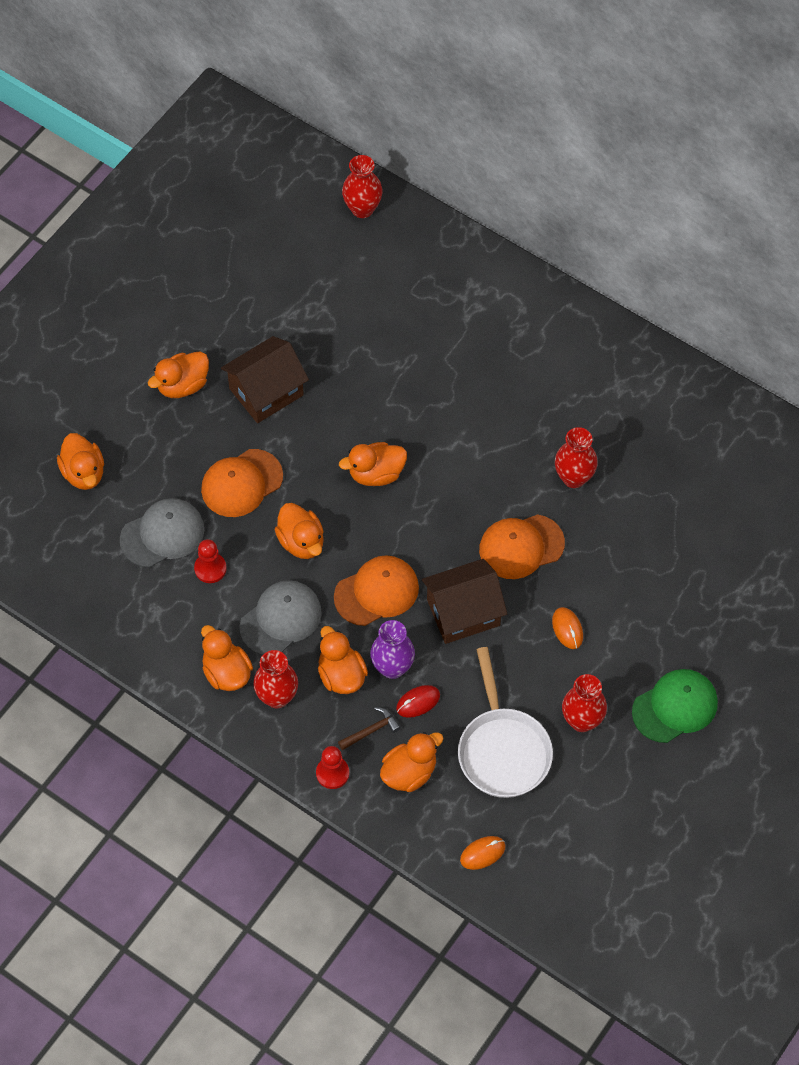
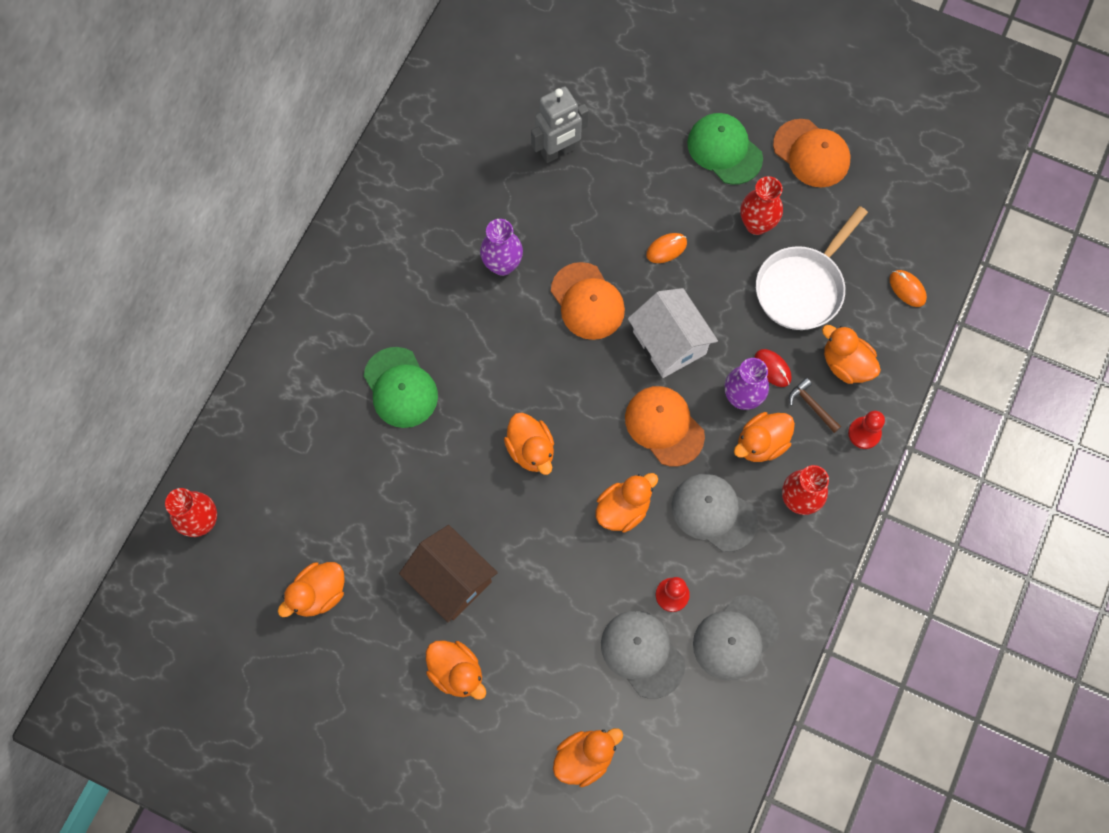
camera: 100 degrees left, 10 degrees up
orange cap [201,449,283,517] -> orange cap moved to [773,119,851,188]
orange duck [201,625,253,691] -> orange duck moved to [278,562,345,617]
brown house [422,559,507,644] -> white house [628,288,718,378]
white pan [458,647,553,798] -> white pan turned 150 degrees clockwise [756,206,868,330]
red vase [555,427,598,488] -> purple vase [480,219,523,276]
none -> green cap [364,347,438,428]
none -> grey robot [531,86,589,163]
none -> grey cap [693,595,779,681]

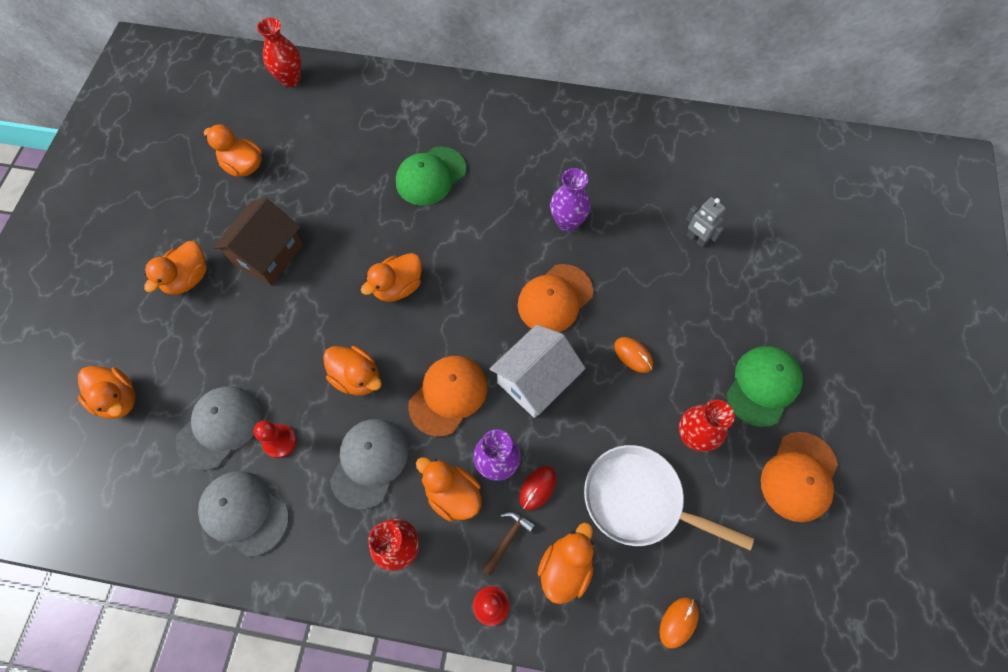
camera: 75 degrees right, 5 degrees down
grey robot [531,86,589,163] -> grey robot [686,197,726,248], size x0.64

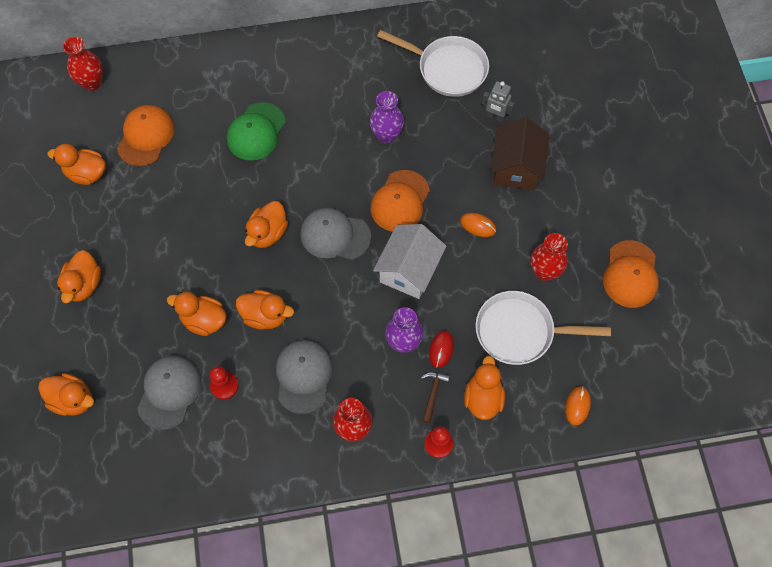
camera: 20 degrees left, 0 degrees up
grey cap [198,471,289,556] -> grey cap moved to [300,208,371,260]
brown house [212,198,303,285] -> brown house moved to [491,117,549,190]
orange cap [408,356,487,437] -> orange cap moved to [117,105,175,166]
orange duck [416,457,482,522] -> orange duck moved to [167,292,227,336]
green cap [726,346,803,427] -> none
none -> white pan [377,30,489,97]

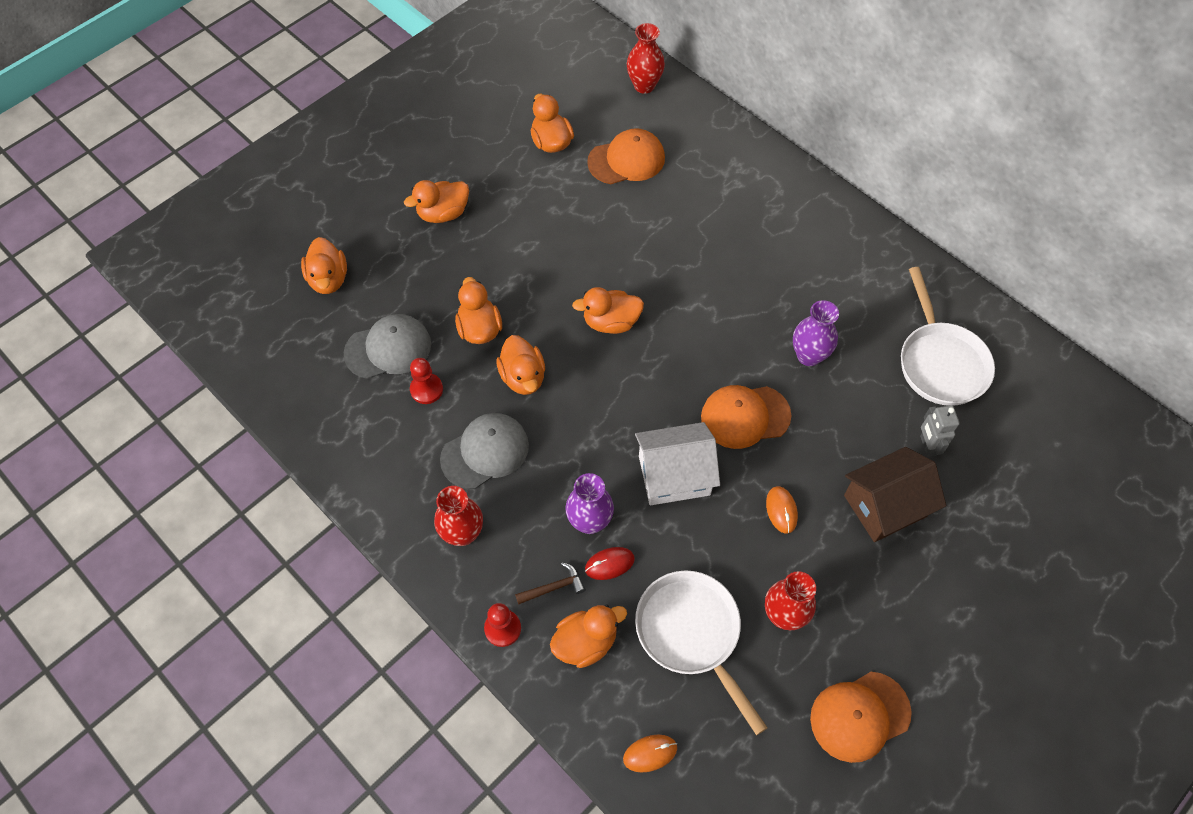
camera: 55 degrees right, 5 degrees down
green cap [227,102,286,161] -> none
grey cap [300,208,371,260] -> none

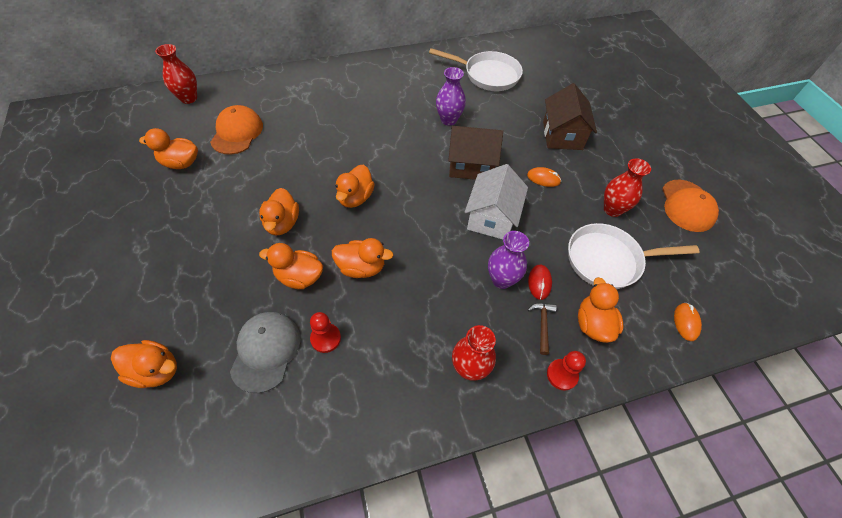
camera: 65 degrees left, 5 degrees down
orange duck [404,180,469,223] -> orange duck moved to [259,188,299,236]
grey cap [440,413,529,489] -> none
orange cap [701,385,791,449] -> brown house [448,126,503,180]
grey robot [920,405,960,457] -> none

